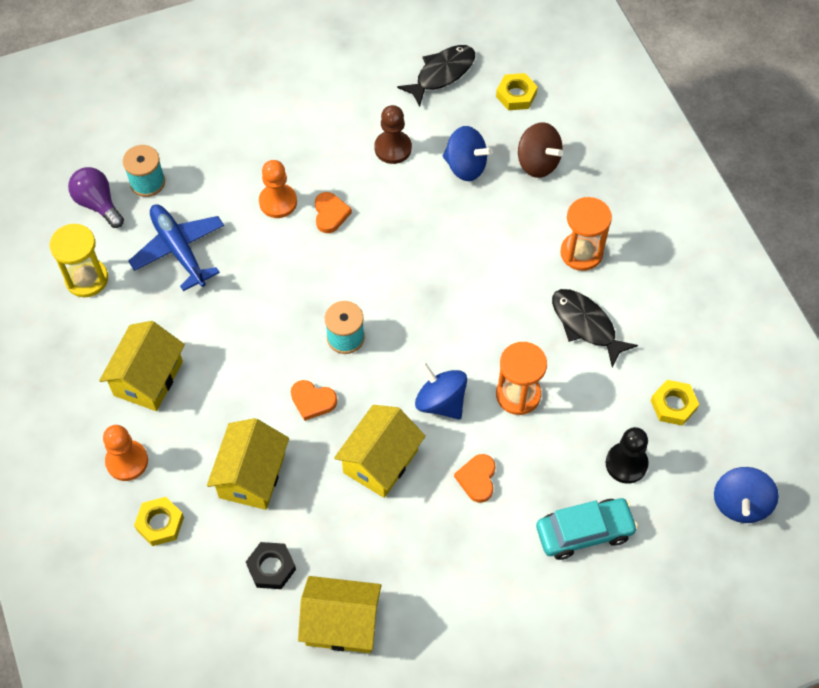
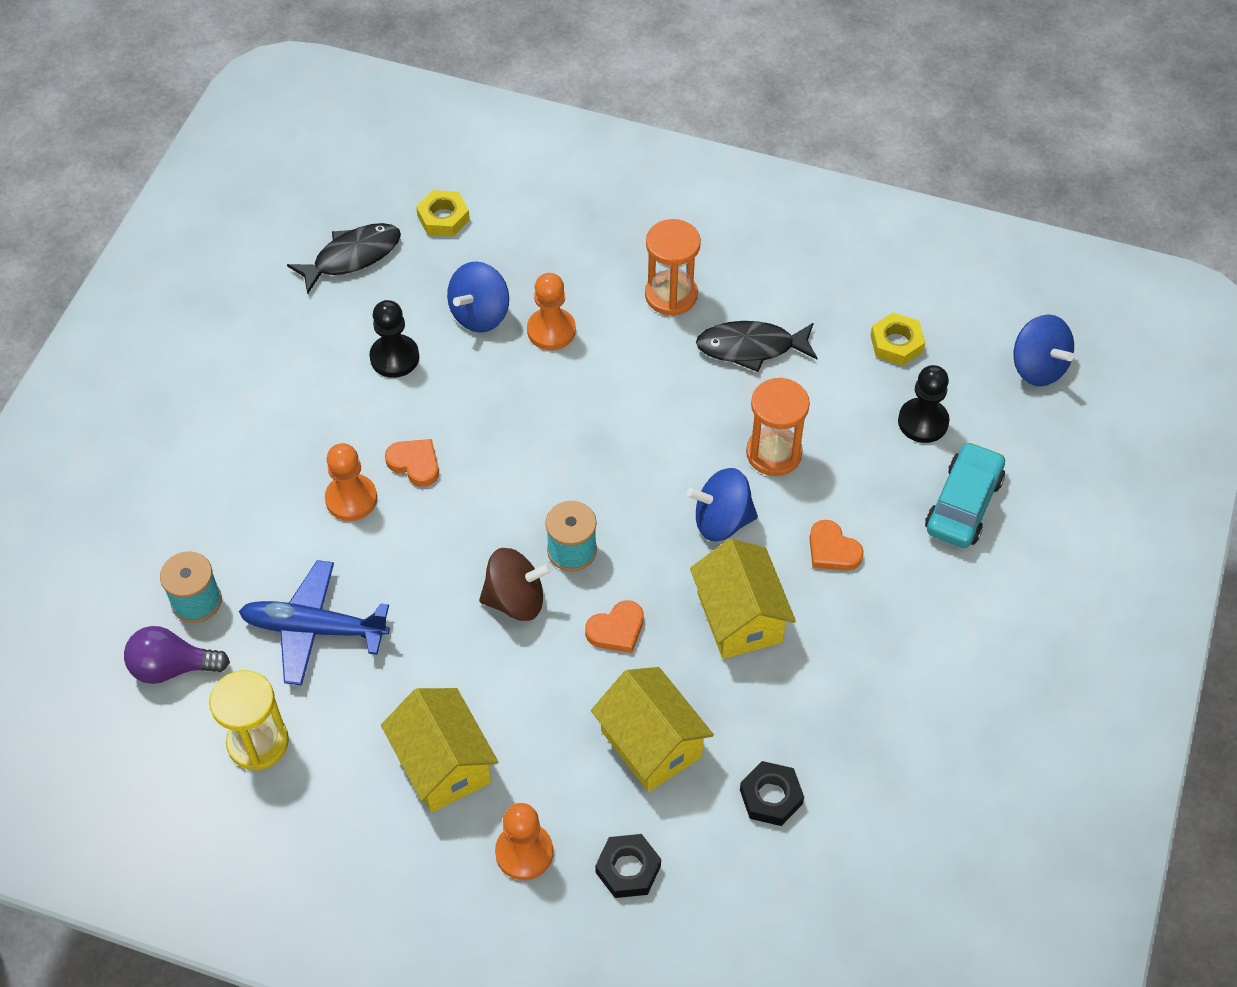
camera: 50 degrees left, 5 degrees down
yellow nut [134,497,184,546] -> black nut [595,834,661,898]
yellow house [298,576,381,653] -> none
brown pawn [374,105,412,164] -> black pawn [369,300,419,378]
black fish [397,45,475,107] -> black fish turned 60 degrees clockwise [287,223,401,294]
blue spinning top [443,126,493,181] -> blue spinning top turned 150 degrees clockwise [447,261,509,333]
brown spinning top [518,122,563,178] -> brown spinning top moved to [479,548,552,621]
none -> orange pawn [527,273,576,350]

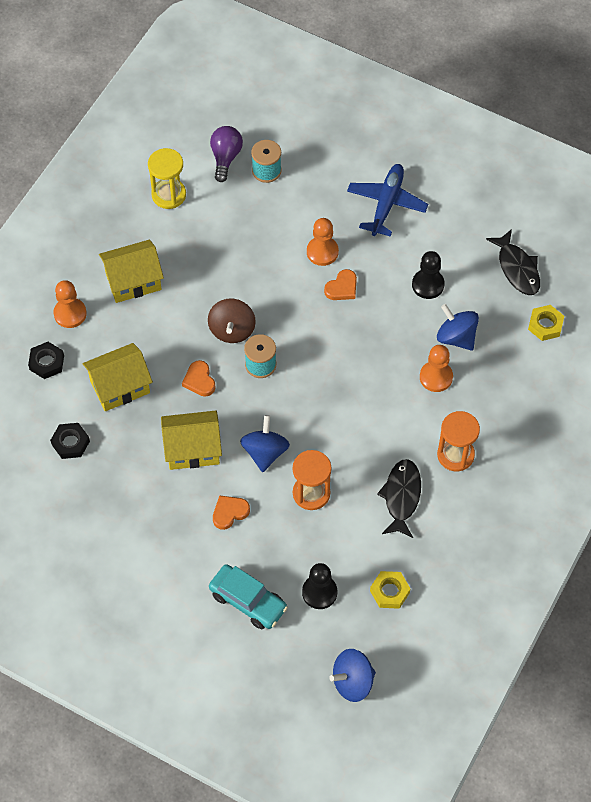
camera: 100 degrees right, 5 degrees up
blue plane [239,560,390,686] -> blue plane moved to [347,164,428,237]

